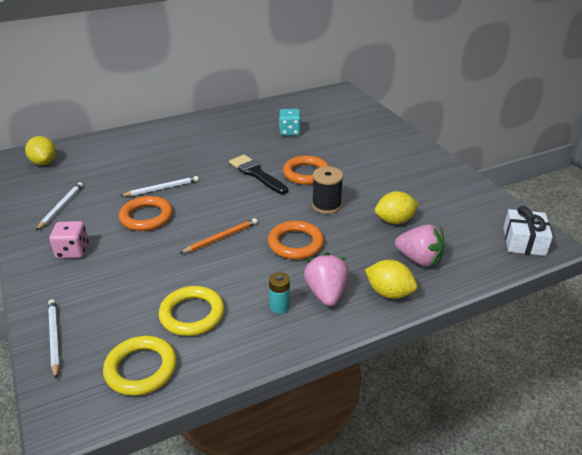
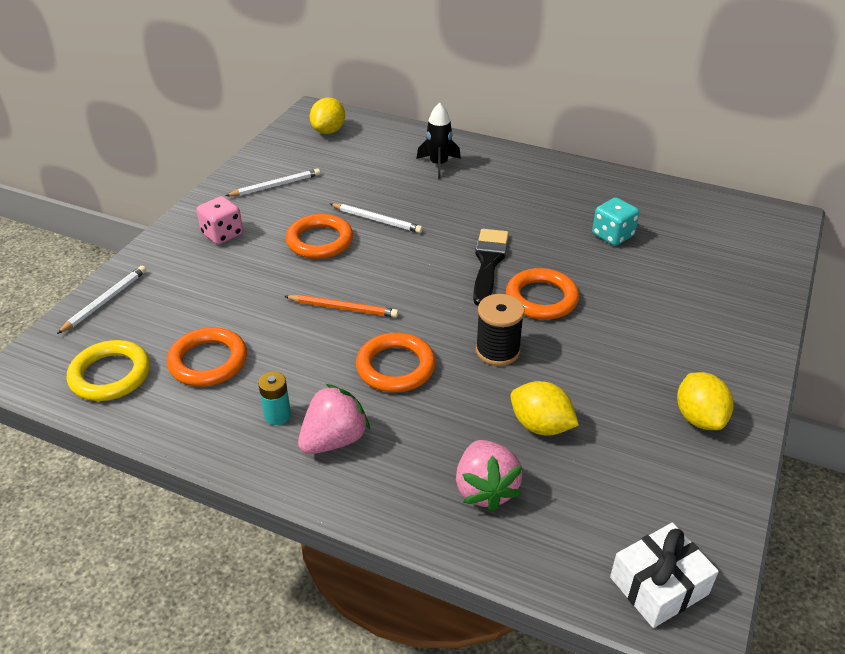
camera: 50 degrees right, 5 degrees up
yellow ring [159,286,224,336] -> orange ring [167,327,247,386]
yellow lemon [365,260,417,299] -> yellow lemon moved to [677,372,733,430]
none -> black rocket [417,103,461,178]

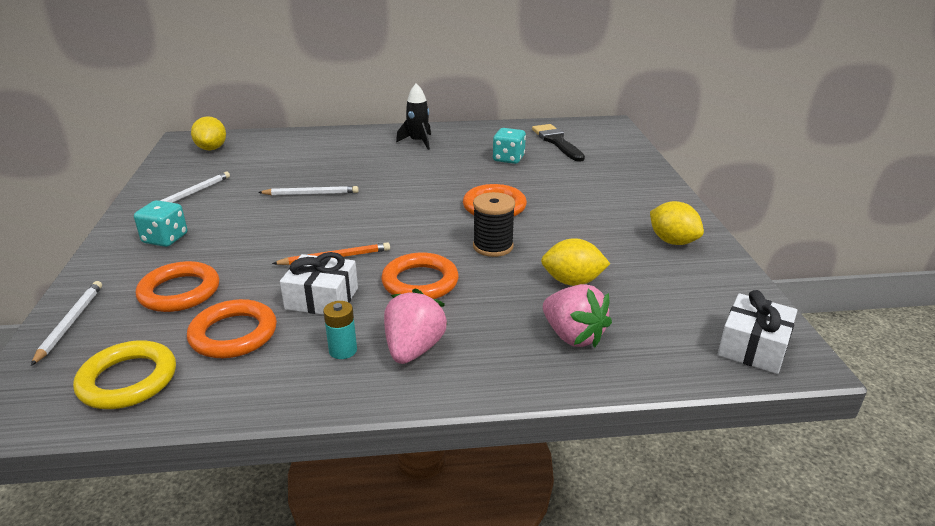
camera: 30 degrees left, 10 degrees down
pink dice [196,196,243,244] -> turquoise dice [134,200,187,247]
orange ring [286,214,353,259] -> orange ring moved to [136,261,219,312]
black rocket [417,103,461,178] -> black rocket moved to [396,83,431,150]
black brush [473,229,509,306] -> black brush moved to [532,124,585,162]
none -> white gift [280,252,358,315]

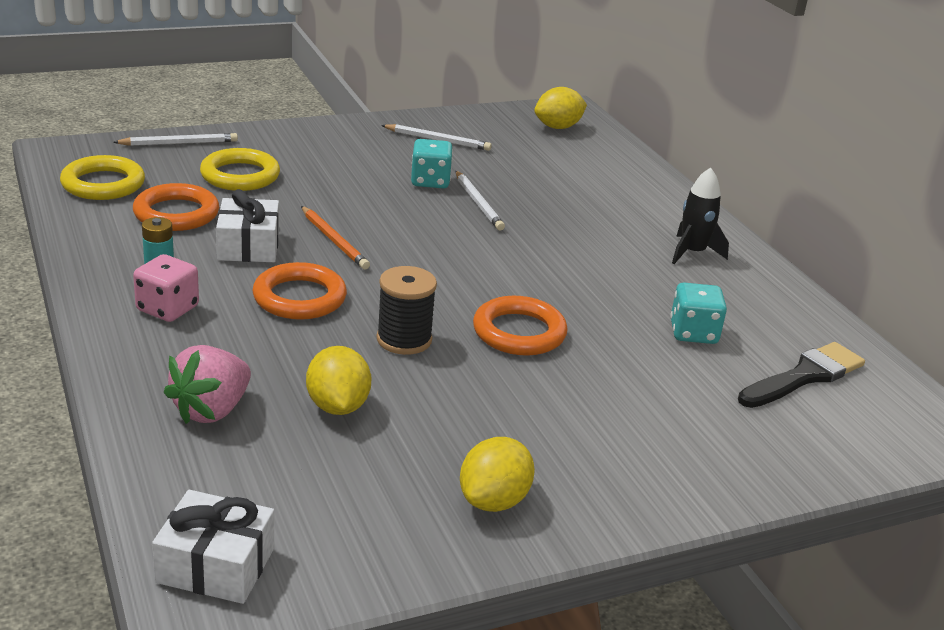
camera: 70 degrees right, 0 degrees up
turquoise dice [134,200,187,247] -> turquoise dice moved to [411,139,453,188]
orange ring [136,261,219,312] -> yellow ring [200,148,280,191]
pink strawberry [384,288,448,364] -> pink dice [133,254,199,322]

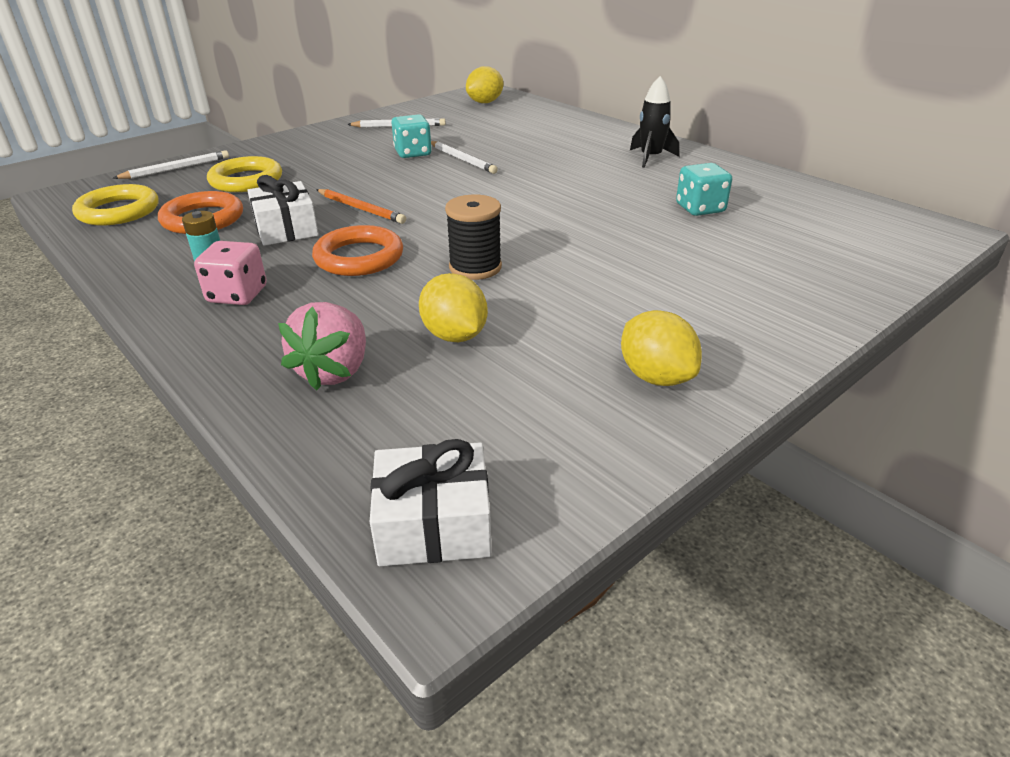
camera: 15 degrees left, 5 degrees up
yellow lemon [460,437,535,512] -> yellow lemon turned 45 degrees counterclockwise [621,310,702,386]
orange ring [473,296,568,356] -> none
black brush [738,342,865,408] -> none

